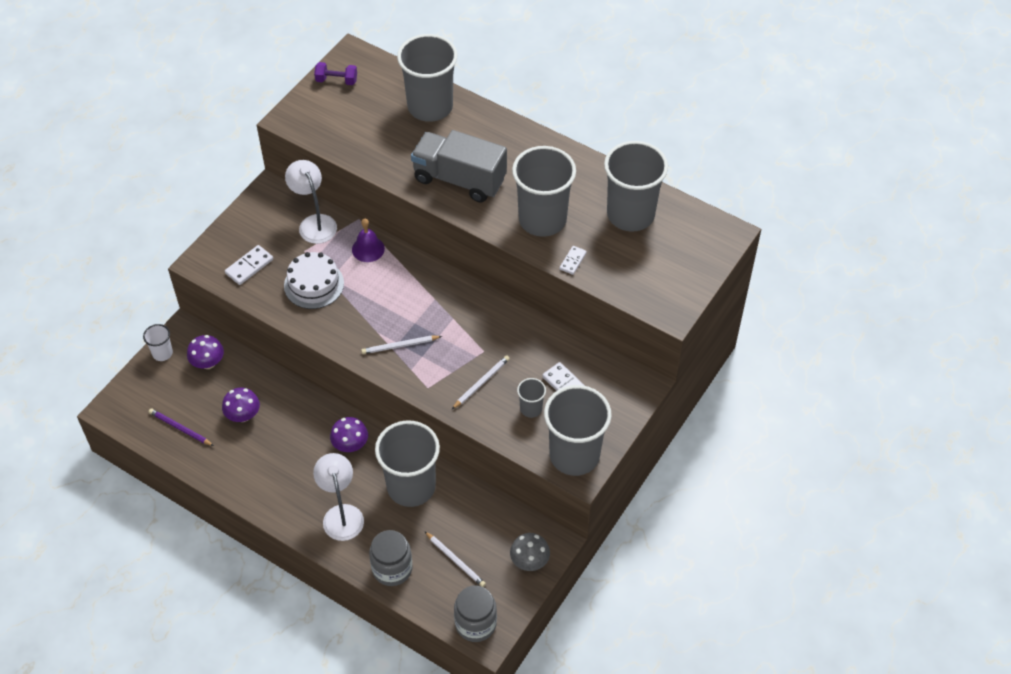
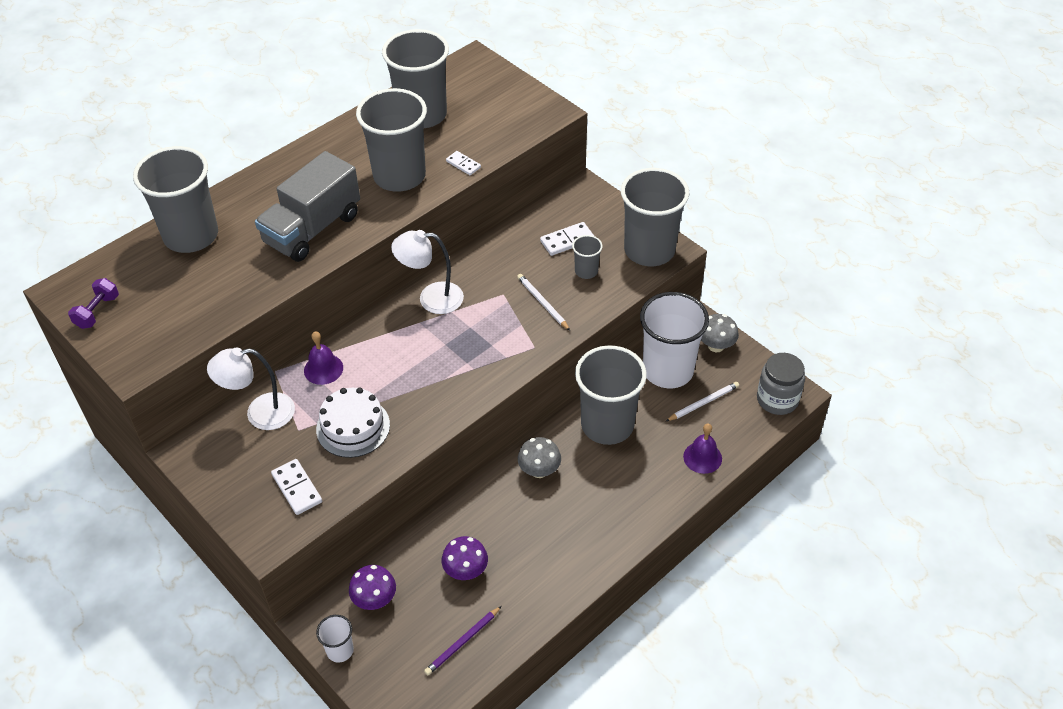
camera: 75 degrees left, 5 degrees down
white lamp [313,453,364,541] -> white lamp moved to [391,230,464,314]
purple mushroom [330,417,368,452] -> grey mushroom [518,437,561,478]
white pencil [361,336,442,354] -> none
grey jar [369,530,413,586] -> purple bell [683,424,722,474]
none -> white cup [640,292,709,388]

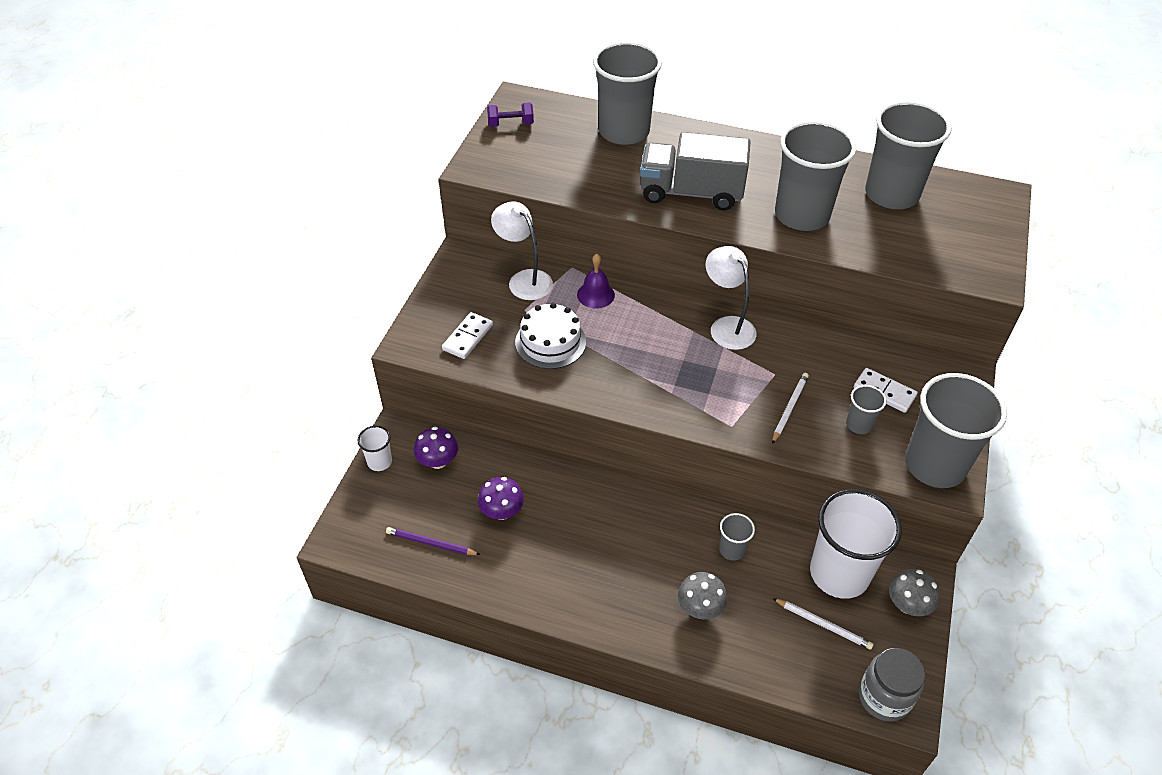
camera: 60 degrees right, 0 degrees up
white domino [446,151,481,175] -> none
grey mushroom [518,437,561,478] -> grey mushroom moved to [678,572,727,619]
grey cup [575,345,647,445] -> grey cup [719,513,755,561], size x0.45
purple bell [683,424,722,474] -> none

